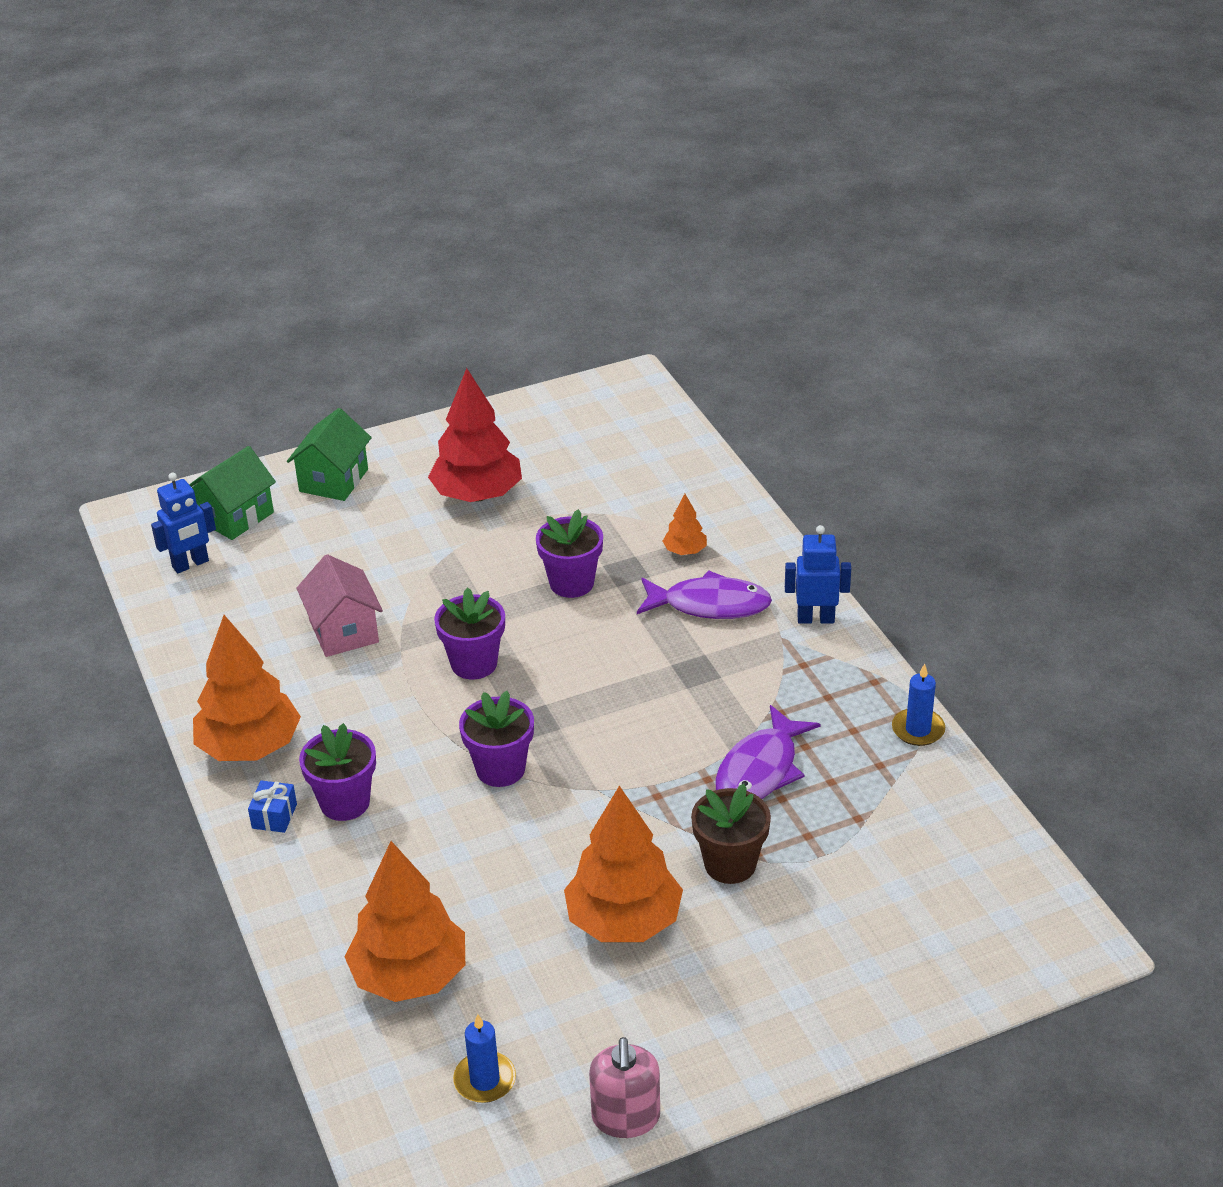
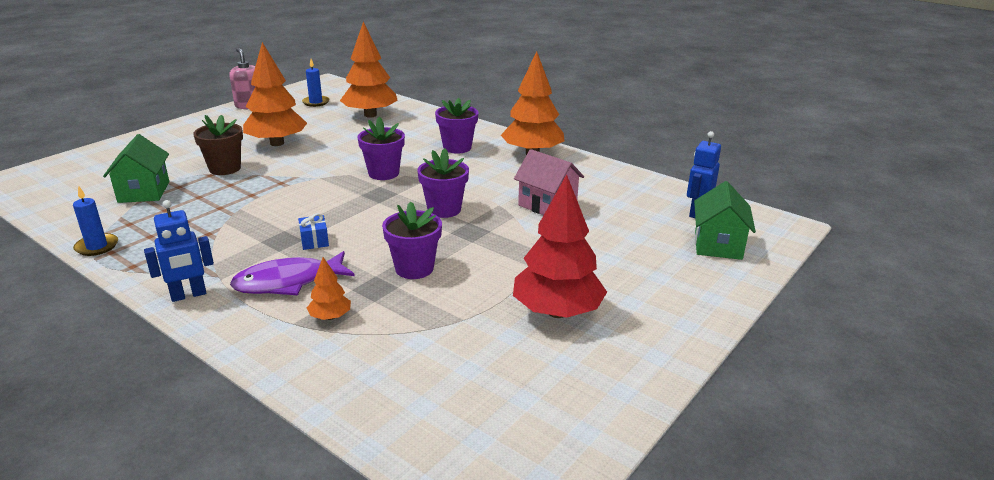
camera: 150 degrees right, 10 degrees down
blue gift [248,780,297,833] -> blue gift moved to [298,213,329,250]
green house [287,408,372,501] -> green house moved to [103,134,169,203]
purple fish [716,705,821,799] -> none

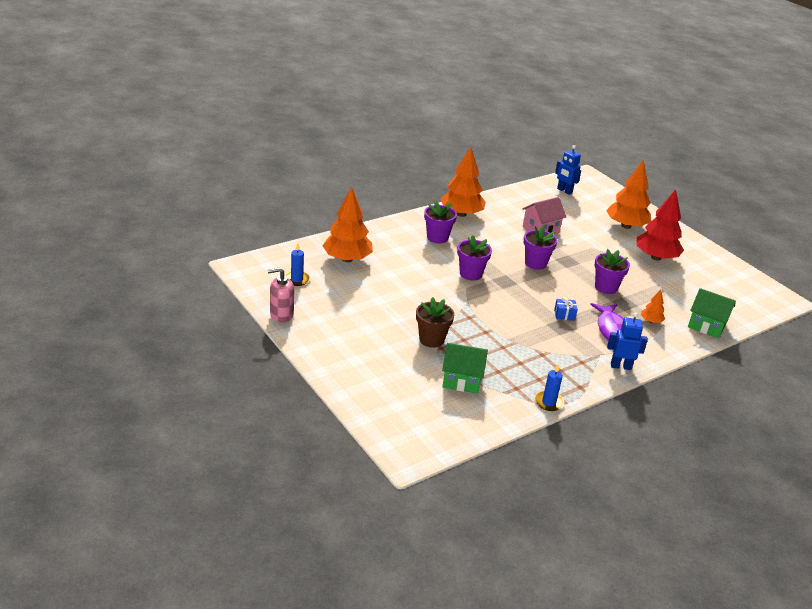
camera: 75 degrees left, 5 degrees up
blue robot [144,200,214,302] -> blue robot turned 75 degrees counterclockwise [607,313,648,370]
orange tree [243,42,307,146] -> orange tree moved to [606,160,651,229]
green house [694,181,756,260] -> green house moved to [688,288,736,339]

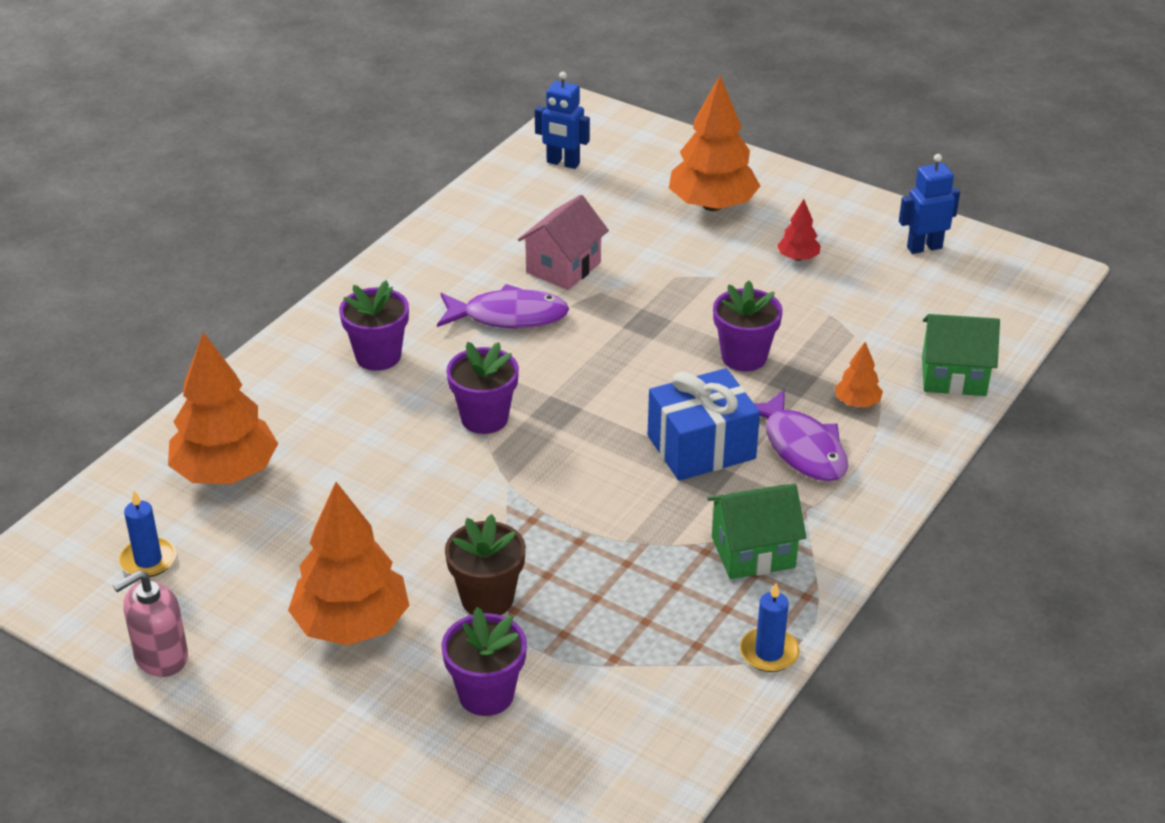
camera: 20 degrees left, 5 degrees up
orange tree [440,147,486,217] -> orange tree moved to [288,482,409,645]
green house [442,343,488,394] -> green house moved to [707,484,806,579]
purple flower pot [524,226,558,270] -> purple flower pot moved to [442,607,527,716]
blue gift [554,297,578,321] -> blue gift [648,368,760,481], size x2.24
blue robot [607,313,648,370] -> blue robot moved to [899,154,960,254]
red tree [636,189,684,261] -> red tree [777,199,821,261], size x0.46
none -> purple fish [437,284,569,328]

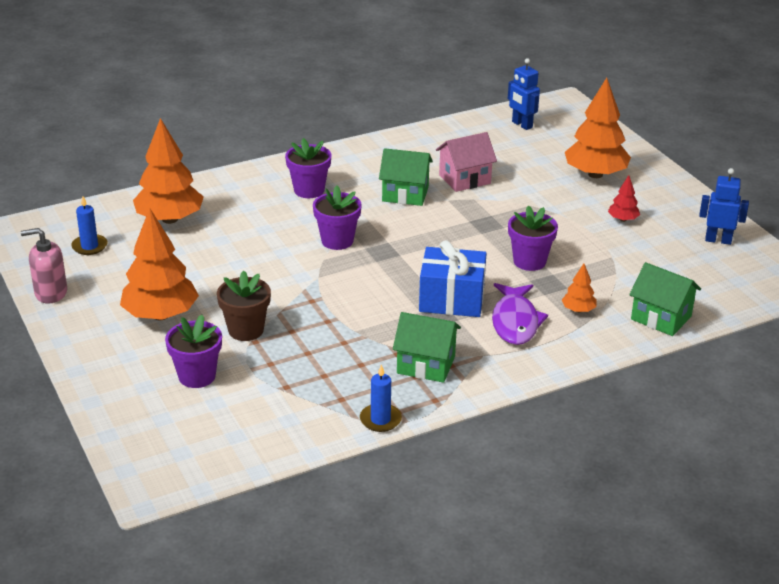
camera: 30 degrees right, 5 degrees down
purple fish [437,284,569,328] -> green house [379,148,433,206]

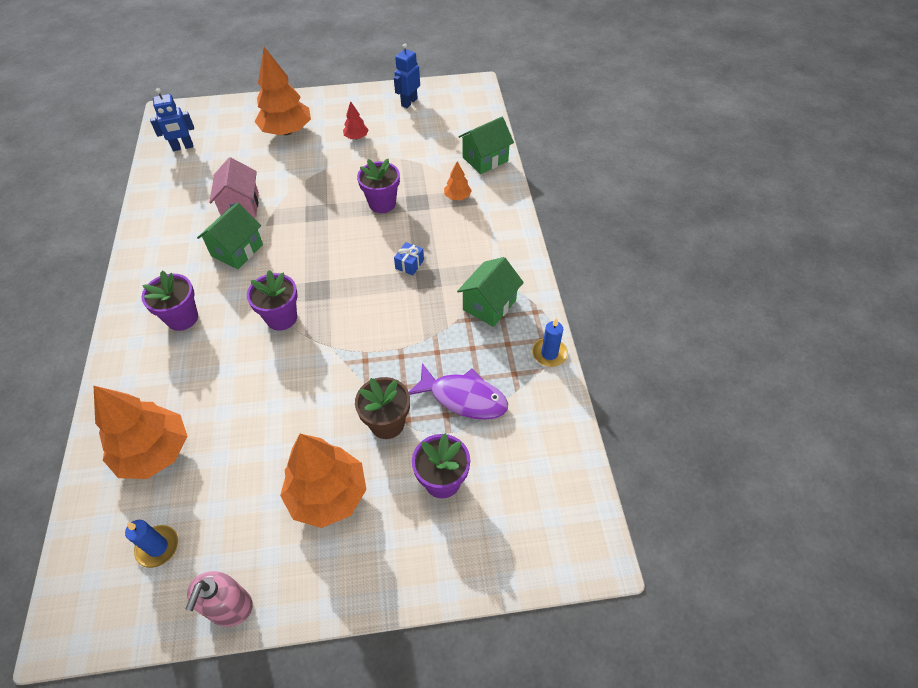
camera: 70 degrees left, 20 degrees up
blue gift [419,240,486,317] -> blue gift [394,242,424,275], size x0.45
purple fish [492,283,548,345] -> purple fish moved to [409,363,508,420]

